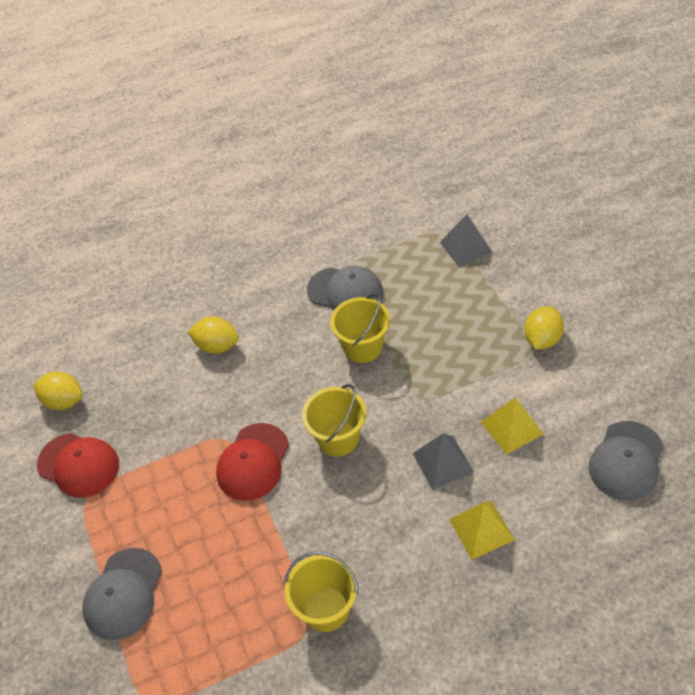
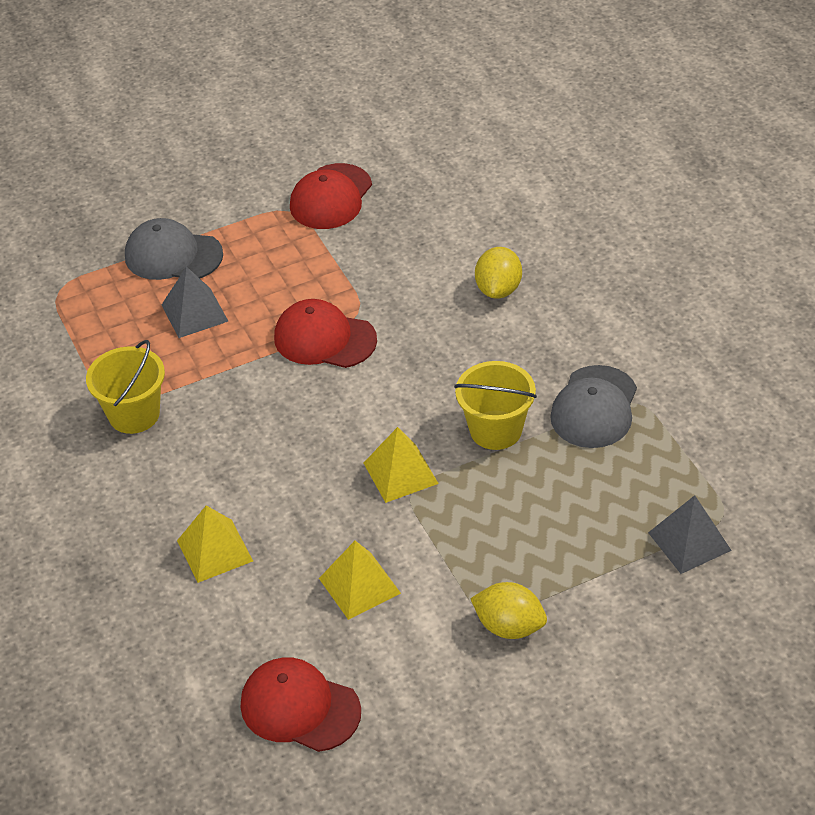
camera: 85 degrees right, 5 degrees down
yellow lemon [33,372,82,410] -> none
yellow bucket [302,384,366,457] -> none
grey pyramid [412,433,474,490] -> grey pyramid moved to [162,266,228,338]
grey cap [589,421,664,500] -> red cap [241,657,361,752]
none -> yellow pyramid [364,427,439,503]

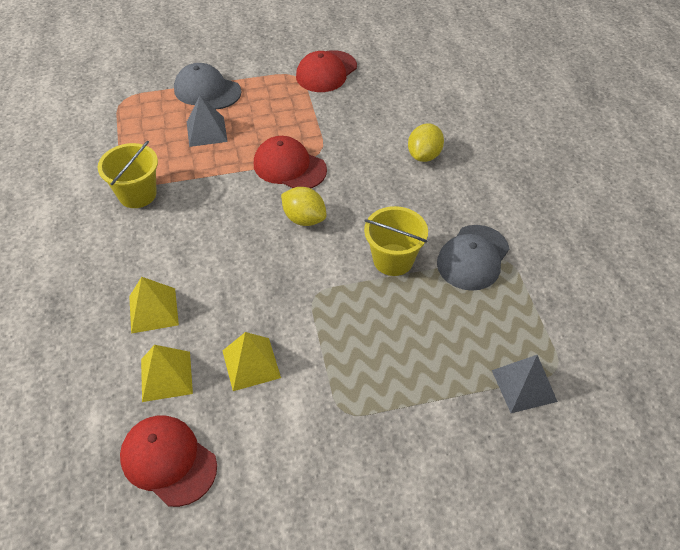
camera: 10 degrees right, 5 degrees up
yellow pyramid [364,427,439,503] -> yellow pyramid moved to [141,345,193,402]
yellow lemon [470,582,547,639] -> yellow lemon moved to [281,187,327,226]

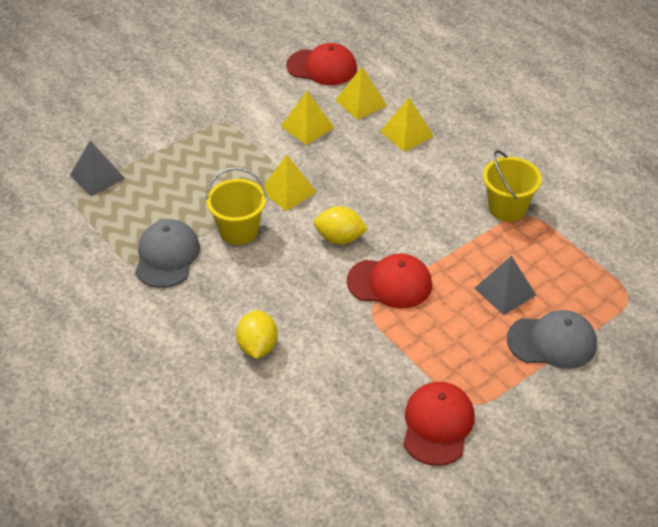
camera: 155 degrees right, 5 degrees down
none -> yellow pyramid [264,155,317,211]

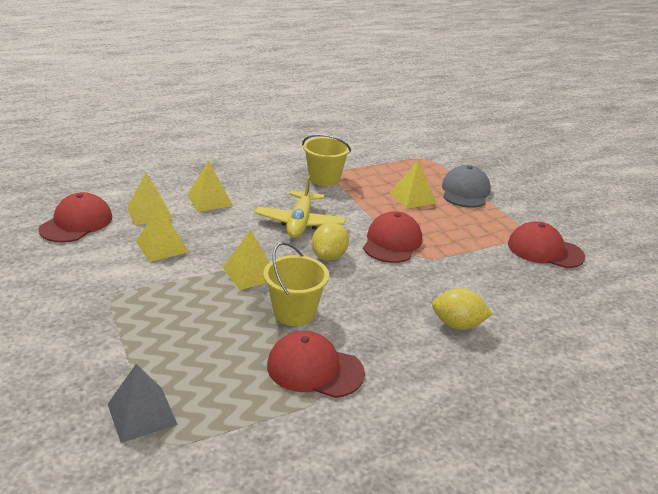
camera: 80 degrees left, 15 degrees down
grey cap [135,219,200,288] -> red cap [267,331,365,398]
grey pyramid [474,256,536,315] -> yellow pyramid [390,160,437,209]
none -> yellow plane [255,175,346,238]

